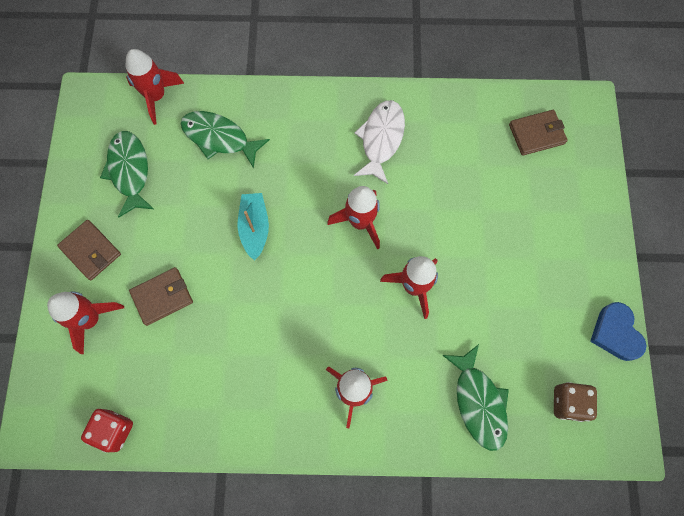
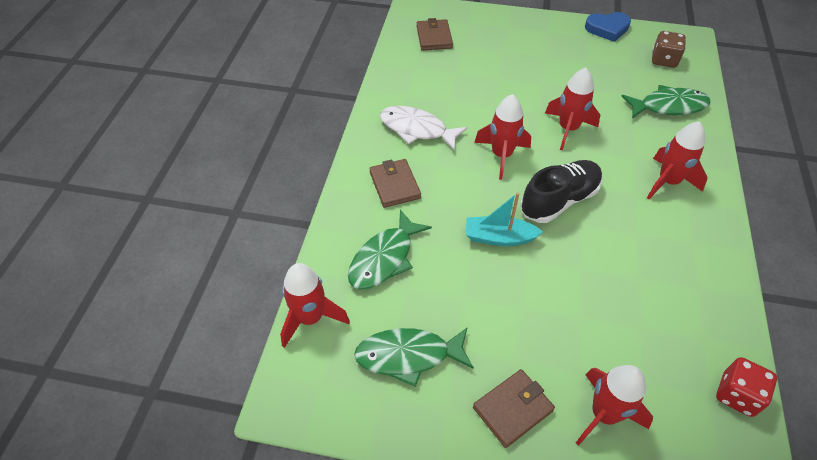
camera: 80 degrees left, 20 degrees down
brown wallet [129,267,193,326] -> brown wallet moved to [369,159,421,208]
none -> black shoe [520,160,602,223]

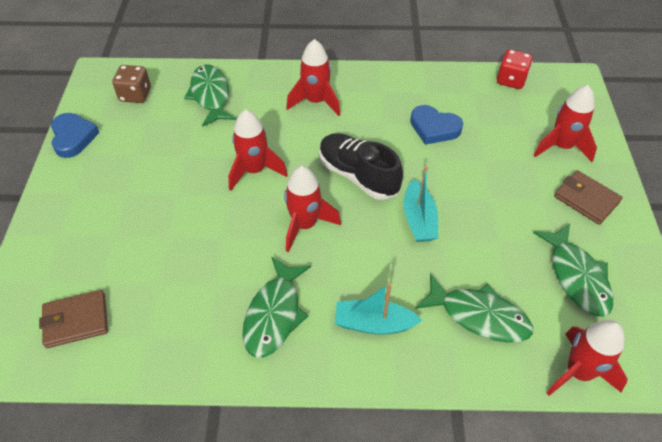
camera: 100 degrees left, 0 degrees up
brown wallet [369,159,421,208] -> turquoise boat [335,283,422,335]
white fish [380,106,468,151] -> green fish [242,257,311,358]
none -> blue heart [410,105,463,145]

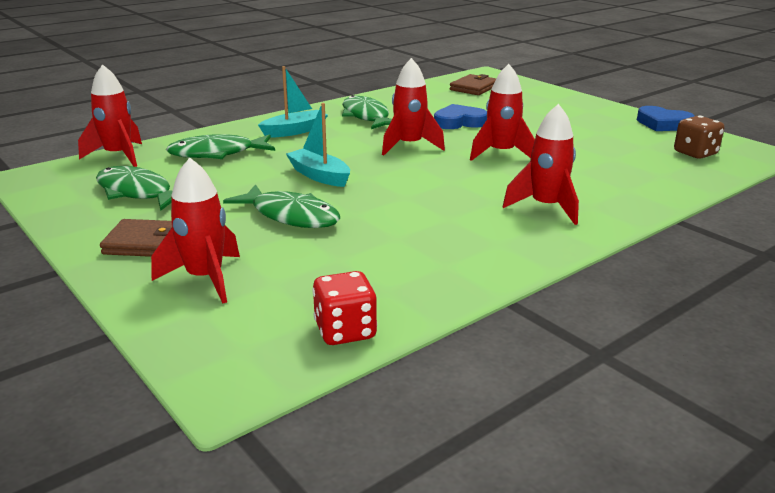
camera: 140 degrees right, 25 degrees down
green fish [184,65,236,127] -> green fish moved to [223,184,340,228]
black shoe [319,133,403,200] -> none
blue heart [410,105,463,145] -> blue heart moved to [434,104,487,129]

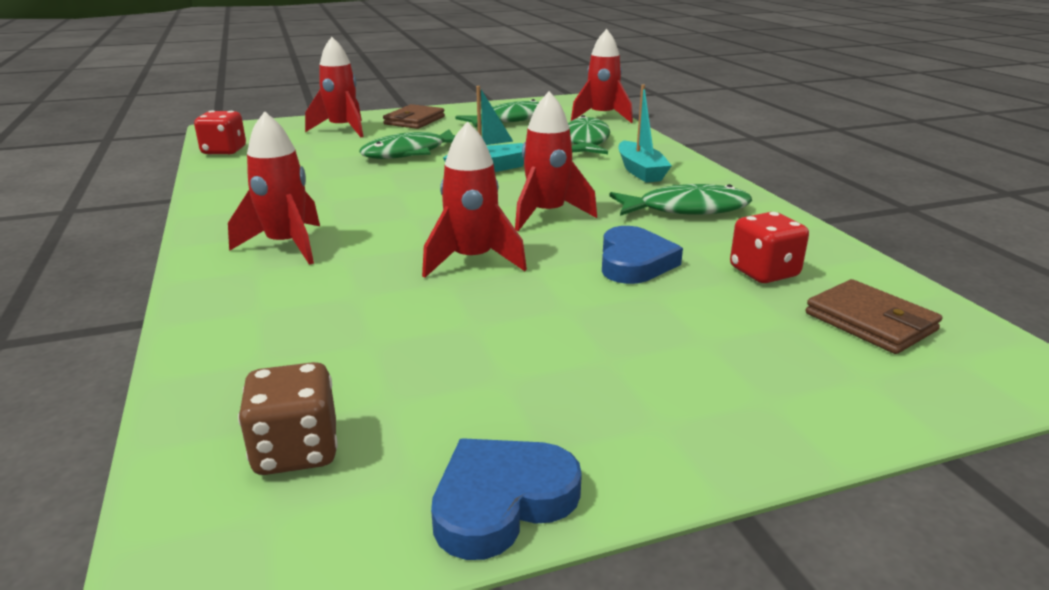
camera: 110 degrees right, 0 degrees up
none -> red dice [730,212,809,283]

